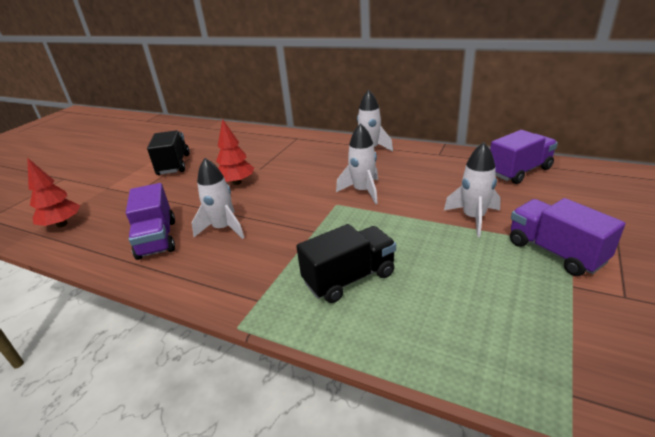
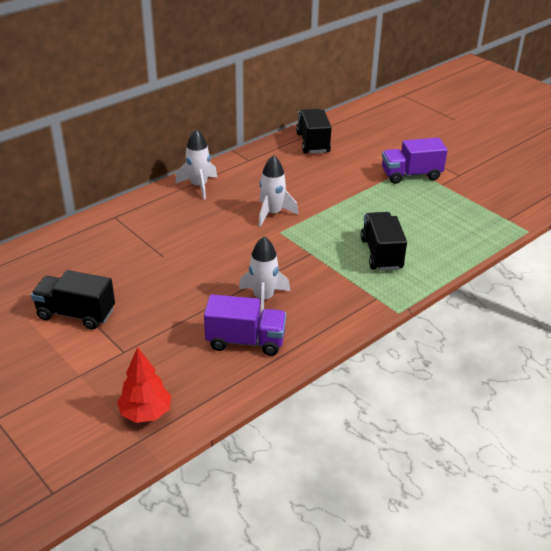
camera: 70 degrees left, 5 degrees up
red tree [216,119,254,185] -> none
white rocket [444,142,501,237] -> none
purple truck [490,130,558,184] -> black truck [296,109,331,153]

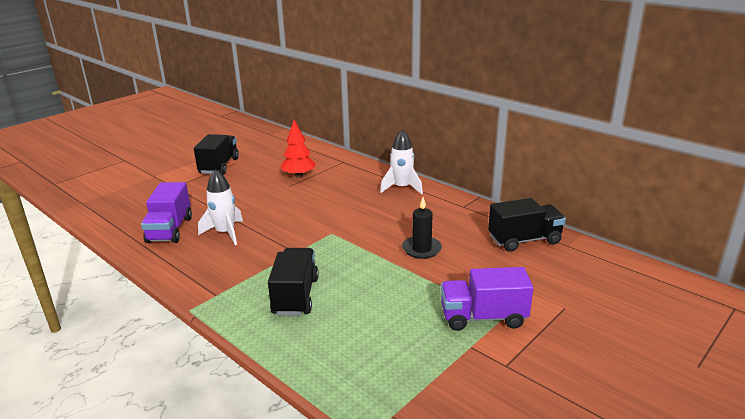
camera: 85 degrees right, 10 degrees down
red tree [117,347,171,423] -> red tree moved to [281,119,316,178]
white rocket [259,155,298,227] -> none
black truck [360,212,407,271] -> black truck turned 75 degrees counterclockwise [268,248,319,316]
purple truck [382,138,448,184] -> purple truck turned 75 degrees counterclockwise [441,267,533,331]
none -> black candle [402,197,442,259]

